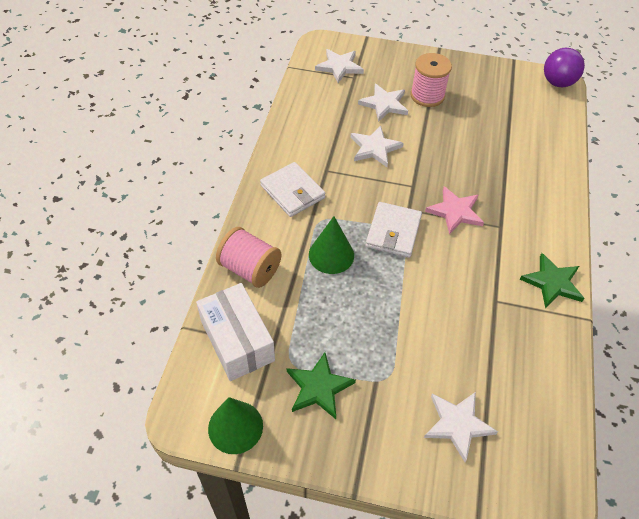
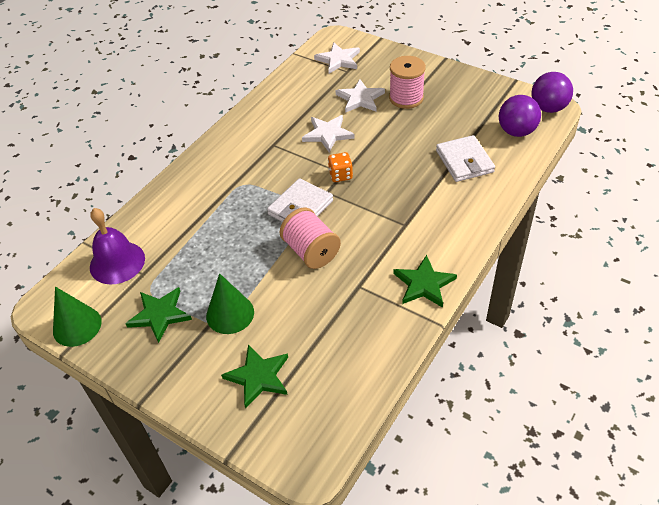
camera: 25 degrees right, 5 degrees down
white box [196,283,275,381] -> purple bell [90,208,145,284]
pink spool [216,227,281,288] -> pink spool moved to [280,207,341,269]
white wallet [260,162,325,217] -> white wallet moved to [436,135,495,182]
green cone [309,216,354,274] -> green cone moved to [206,273,254,334]
white star [424,392,498,462] -> green star [221,344,288,409]
pink star [425,186,484,235] -> none
none -> orange dice [328,152,353,182]
none -> purple ball [499,95,541,137]

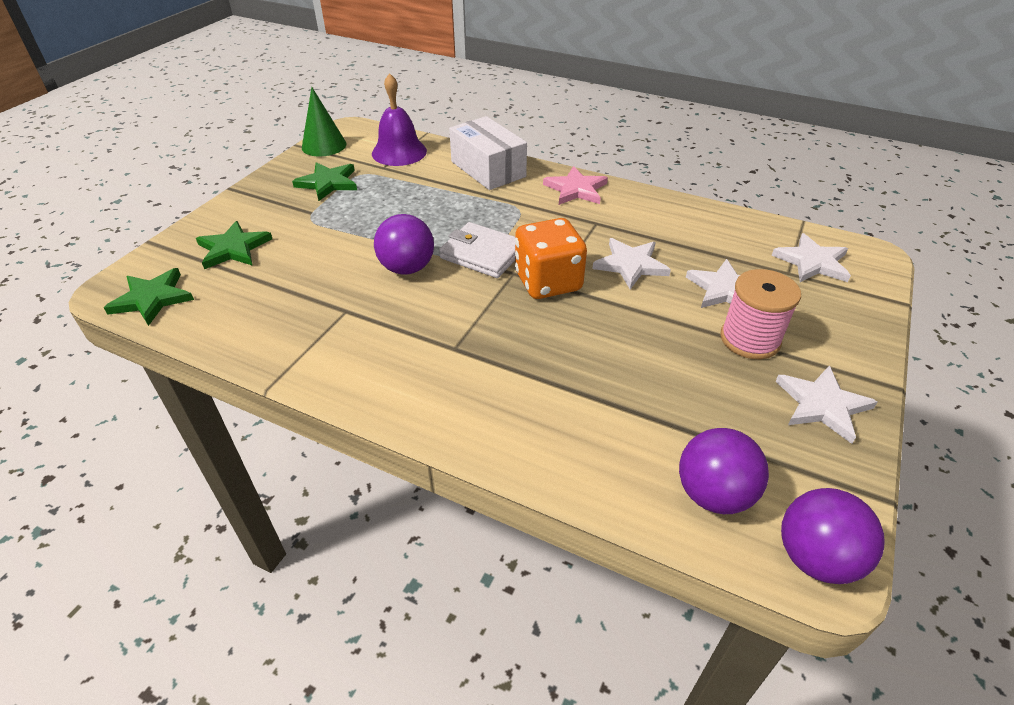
camera: 80 degrees right, 5 degrees down
green cone [206,273,254,334] -> none
pink spool [280,207,341,269] -> purple ball [374,214,434,275]
orange dice [328,152,353,182] -> orange dice [515,218,587,299], size x1.89
green star [393,255,457,308] -> green star moved to [104,268,194,326]
white wallet [436,135,495,182] -> none
none -> white box [449,116,527,190]
none -> pink star [543,166,608,205]
none -> white star [775,366,877,444]

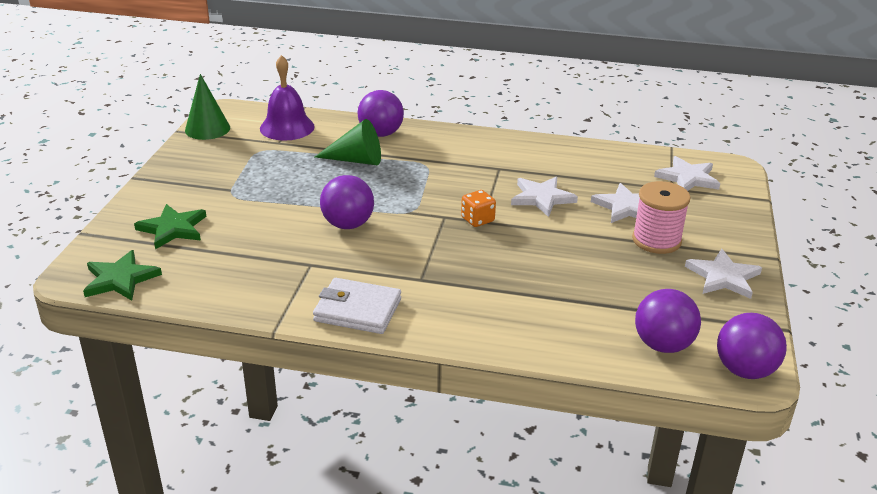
camera: 15 degrees left, 10 degrees down
green star [292,162,357,201] -> none
white wallet [439,222,515,278] -> white wallet moved to [313,278,401,334]
white box [449,116,527,190] -> purple ball [357,90,404,137]
orange dice [515,218,587,299] -> orange dice [461,190,496,227], size x0.53
pink star [543,166,608,205] -> none
none -> green cone [315,119,381,165]

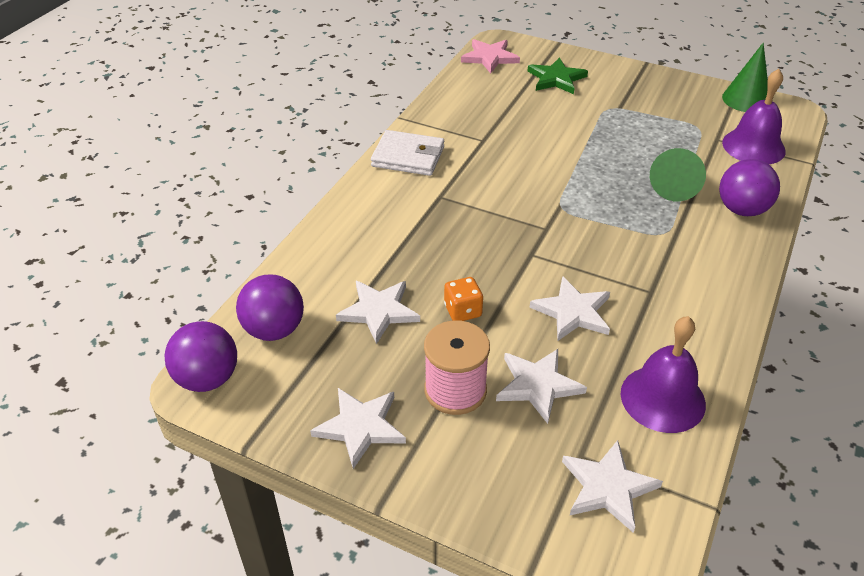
camera: 105 degrees right, 10 degrees up
green star [83,250,162,301] -> pink star [461,39,520,74]
white wallet [313,278,401,334] -> white wallet turned 75 degrees clockwise [371,130,444,176]
purple ball [320,175,374,229] -> none
orange dice [461,190,496,227] -> orange dice moved to [444,277,483,321]
none -> white star [336,281,420,344]
none -> purple bell [621,316,706,433]

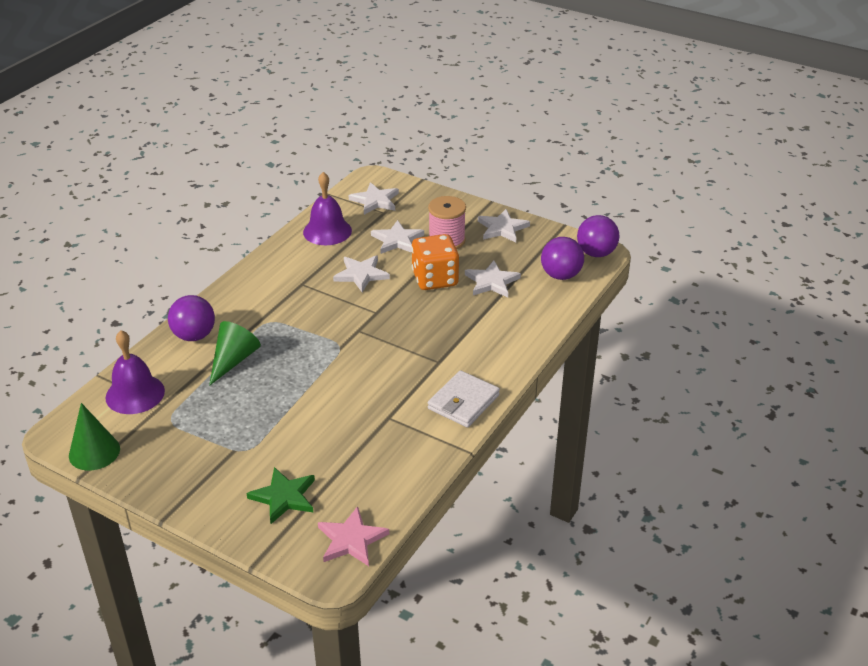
camera: 175 degrees left, 5 degrees down
white wallet [371,130,444,176] -> white wallet turned 75 degrees counterclockwise [428,370,500,427]
orange dice [444,277,483,321] -> orange dice [411,234,459,290], size x1.89

